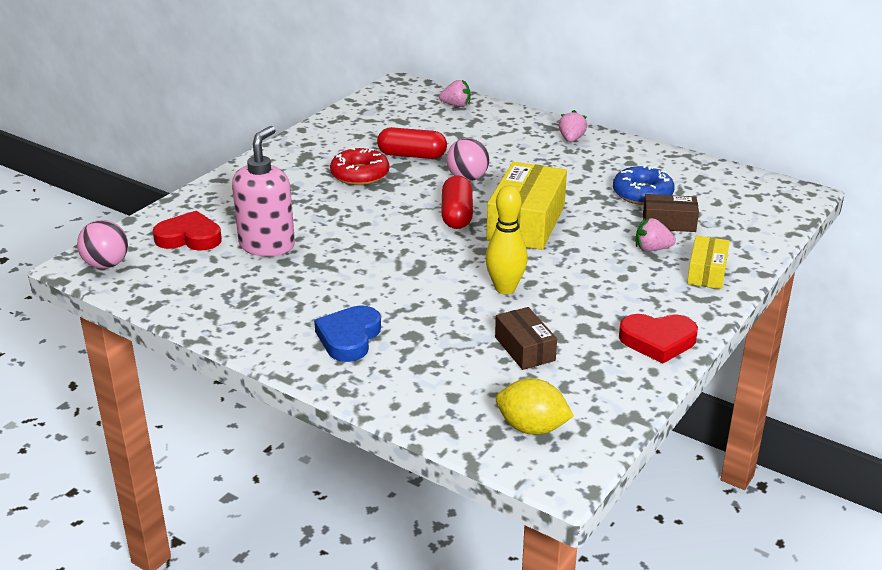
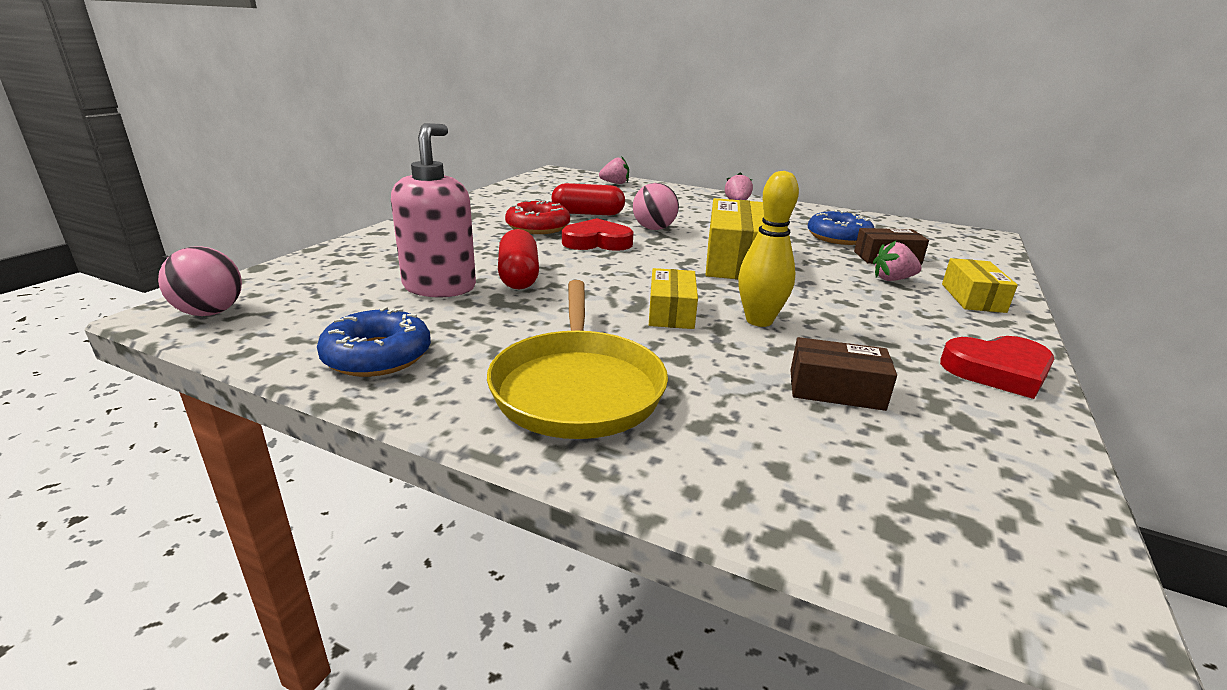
camera: 10 degrees left, 5 degrees down
red heart [153,211,222,251] -> red heart moved to [562,218,634,251]
blue heart [314,305,381,362] -> yellow pan [487,280,668,439]
red capsule [441,176,473,229] -> red capsule moved to [498,229,539,289]
brown box [495,307,557,370] -> brown box turned 45 degrees counterclockwise [790,337,897,411]
yellow lemon [496,378,574,435] -> none
none -> blue donut [317,306,431,377]
none -> yellow box [649,268,698,329]

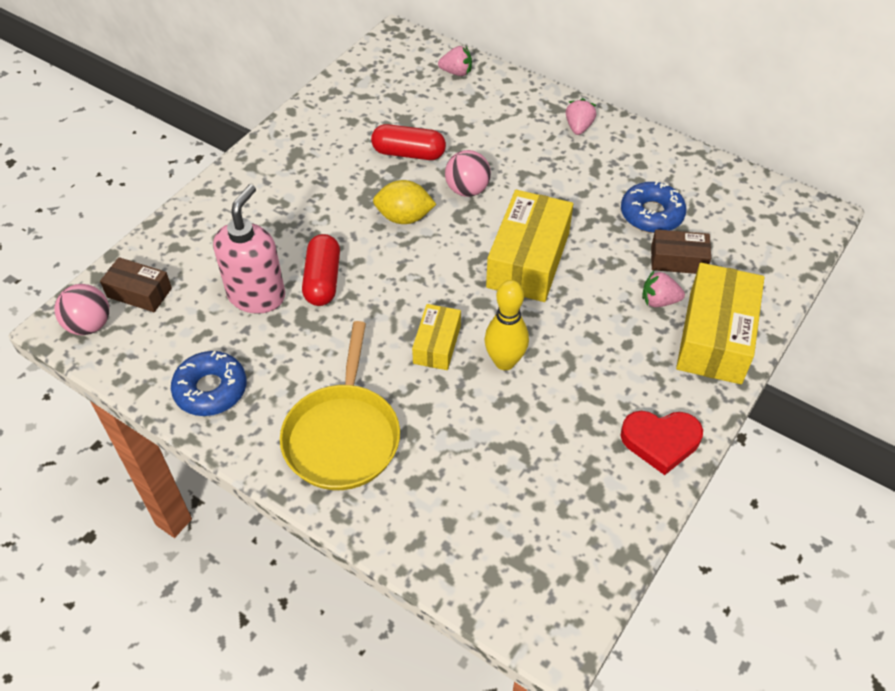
camera: 10 degrees right, 25 degrees up
red donut [505,200,570,234] -> none
red heart [562,218,634,251] -> yellow lemon [373,180,436,224]
brown box [790,337,897,411] -> brown box moved to [100,257,172,312]
yellow box [942,258,1018,313] -> yellow box [676,263,764,384], size x1.81

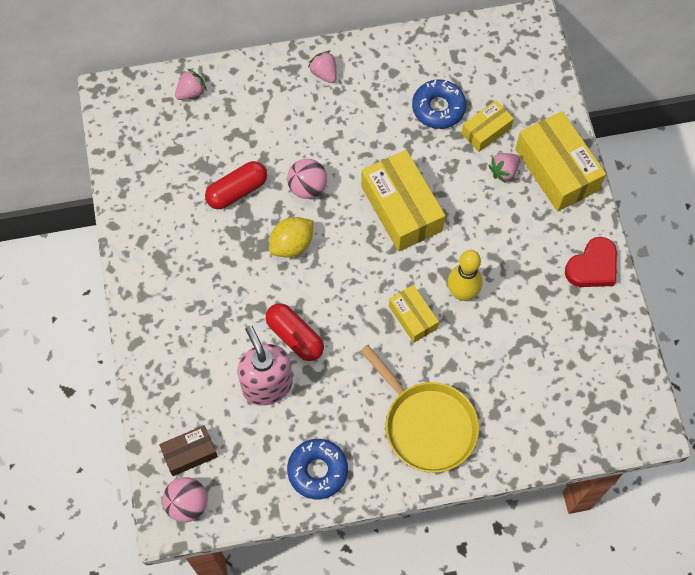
camera: 45 degrees left, 15 degrees up
brown box [651,229,711,274] -> yellow box [461,100,514,152]

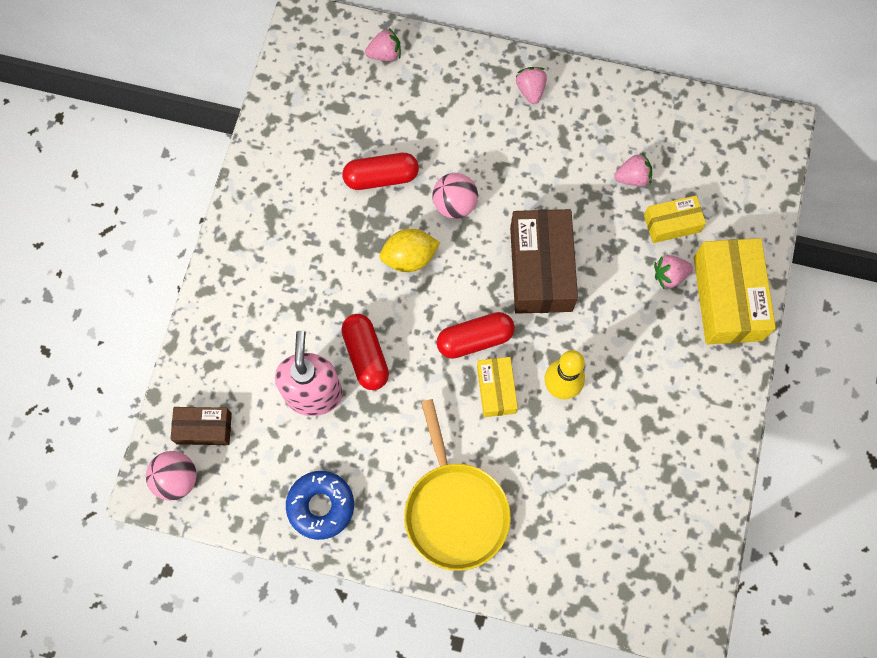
camera: 25 degrees right, 5 degrees up
yellow box [361,150,445,252] -> brown box [510,209,578,314]
blue donut [412,79,466,129] -> pink strawberry [614,153,652,186]
red heart [565,237,617,287] -> none
none -> red capsule [436,312,515,359]

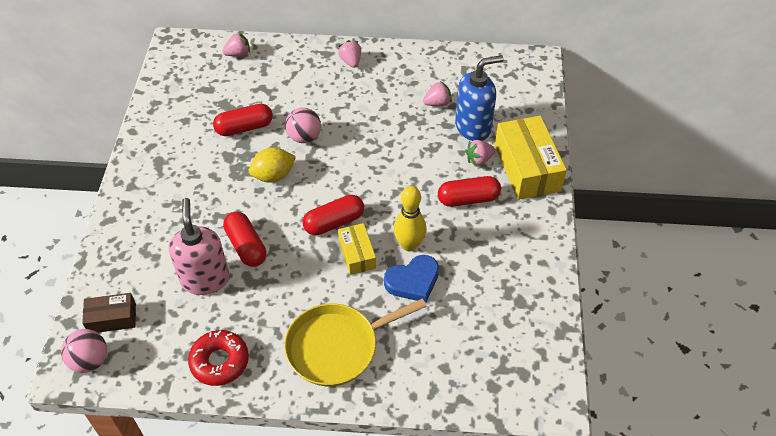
camera: 10 degrees left, 20 degrees down
blue donut [286,471,354,540] -> red donut [188,330,249,386]
yellow pan [404,399,511,571] -> yellow pan turned 90 degrees clockwise [284,299,427,386]
brown box [510,209,578,314] -> none
yellow box [644,195,706,243] -> blue soap dispenser [455,55,504,141]
none -> blue heart [384,255,439,303]
none -> red capsule [438,176,501,207]

